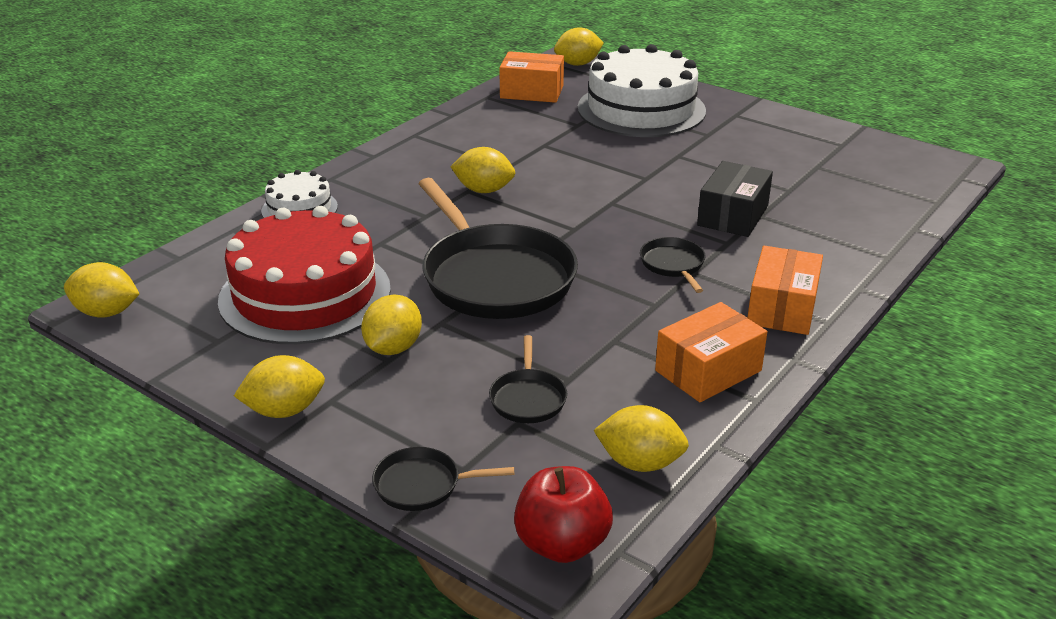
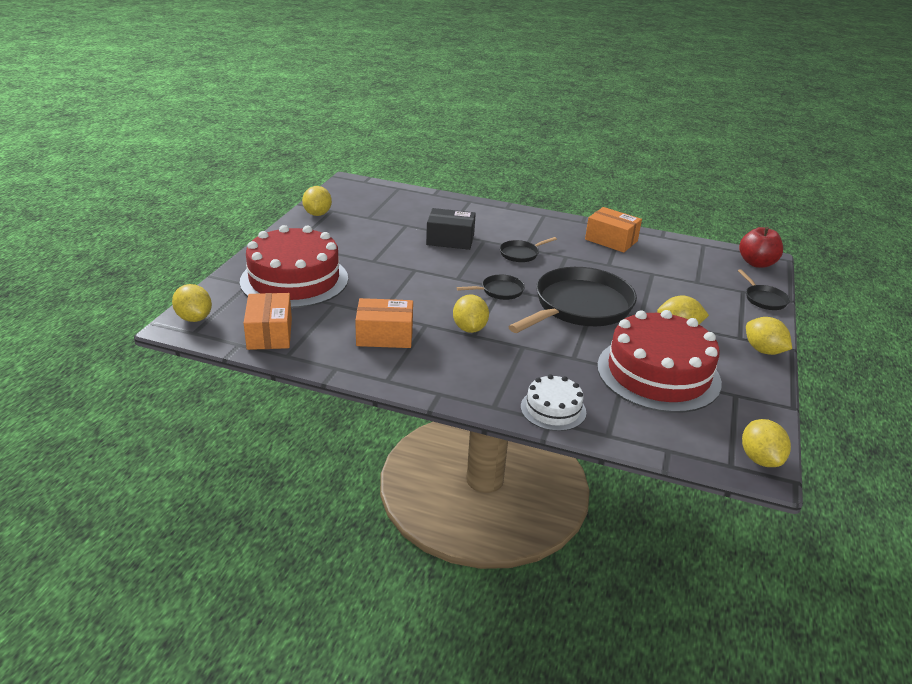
camera: 110 degrees left, 0 degrees up
black pan [489,335,567,423] -> black pan moved to [457,275,525,300]
white cake [577,44,706,137] -> red cake [240,225,348,308]
yellow lemon [593,405,689,472] -> yellow lemon moved to [302,186,332,216]
orange box [747,246,823,335] -> orange box moved to [355,298,413,348]

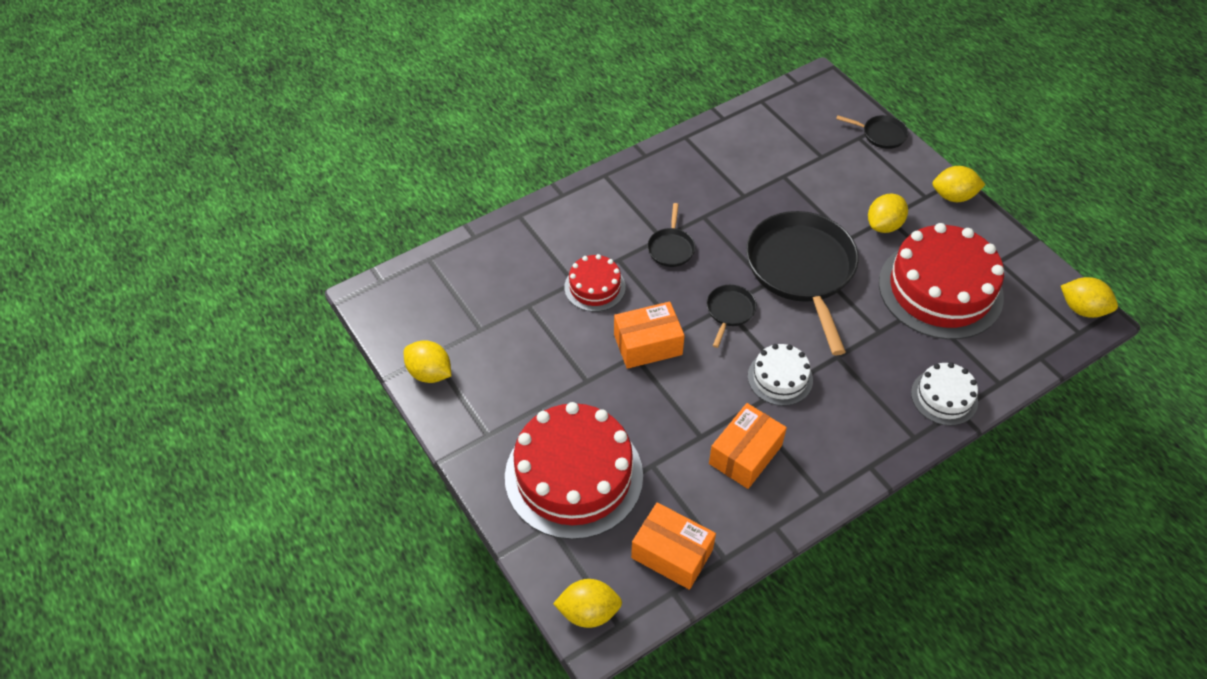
camera: 50 degrees left, 20 degrees up
black box [426,208,476,250] -> red cake [564,254,626,312]
yellow lemon [453,294,489,333] -> white cake [748,344,813,406]
orange box [585,207,642,253] -> orange box moved to [614,302,685,369]
red apple [739,227,783,268] -> none

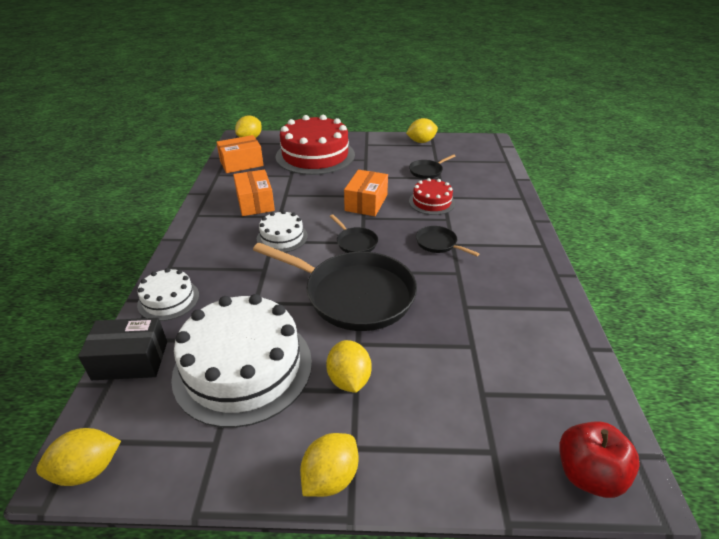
camera: 125 degrees right, 15 degrees down
black pan [836,115,909,149] -> black pan moved to [409,154,455,179]
red cake [879,223,1004,339] -> white cake [171,294,312,428]
none -> black box [78,318,167,380]
none -> red apple [559,421,640,498]

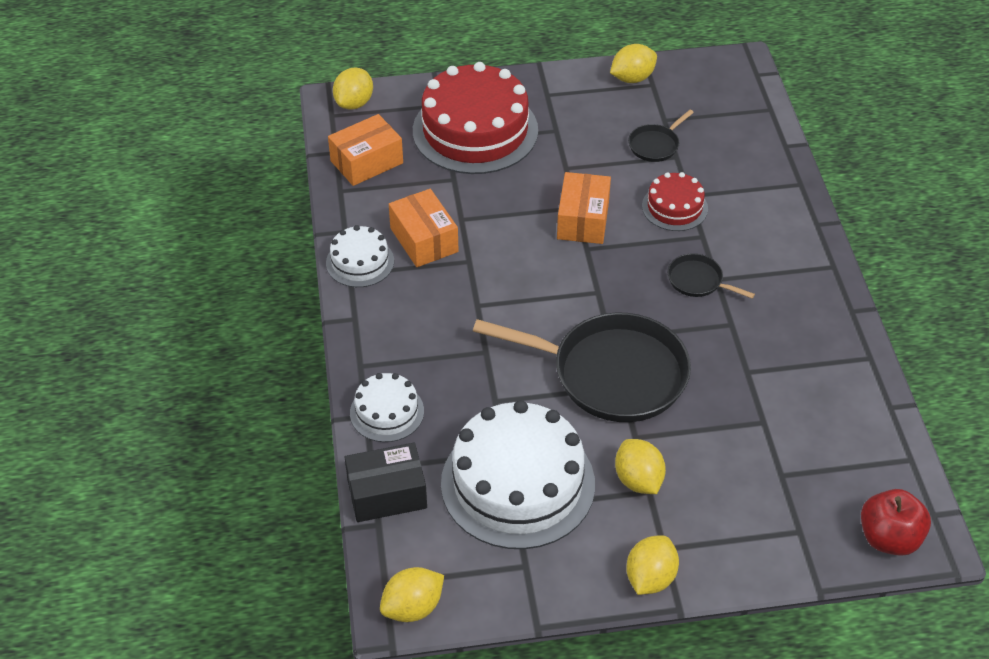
camera: 10 degrees left, 10 degrees up
white cake [257,210,308,253] -> white cake moved to [326,225,394,287]
black pan [330,214,378,253] -> none

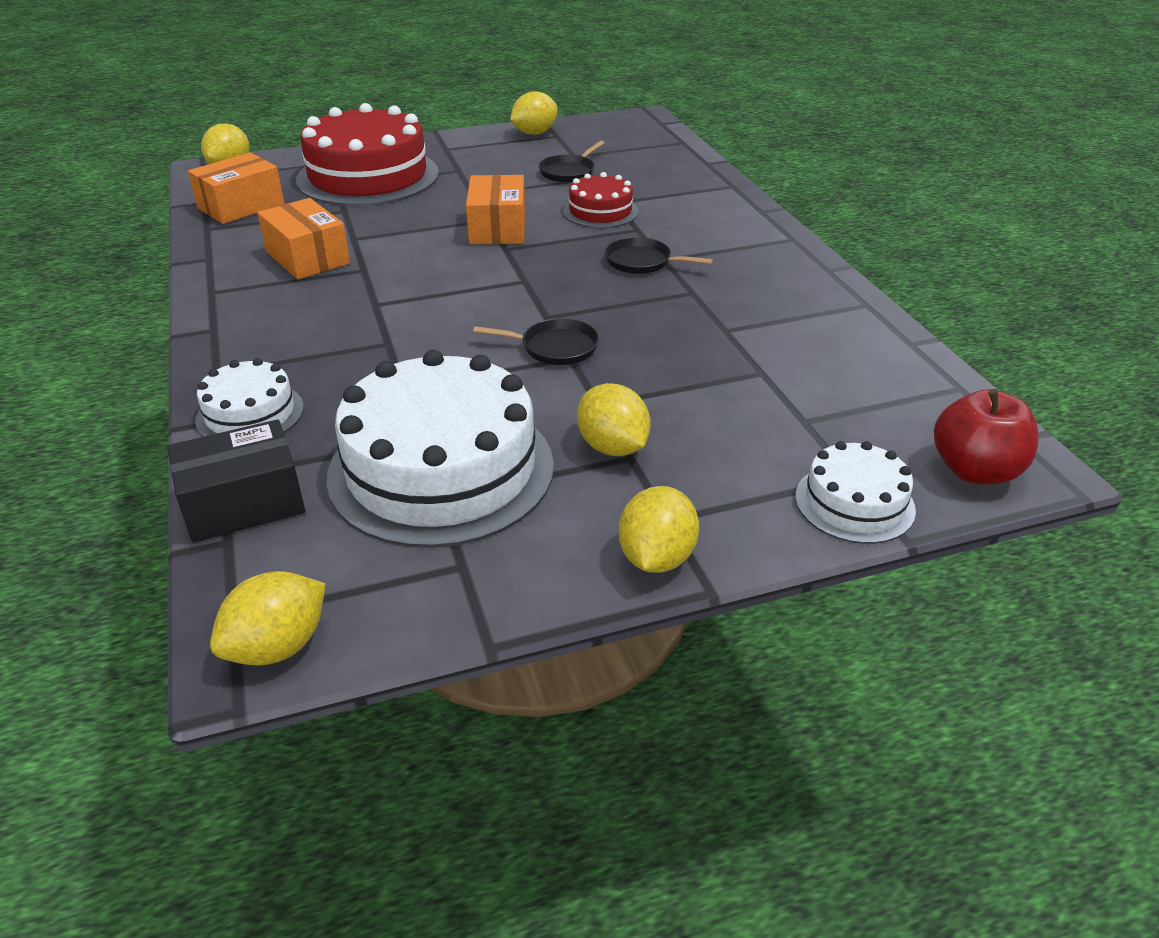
camera: 10 degrees left, 10 degrees down
white cake [326,225,394,287] -> white cake moved to [795,441,916,544]
black pan [473,313,691,422] -> black pan [473,318,599,365], size x0.44

